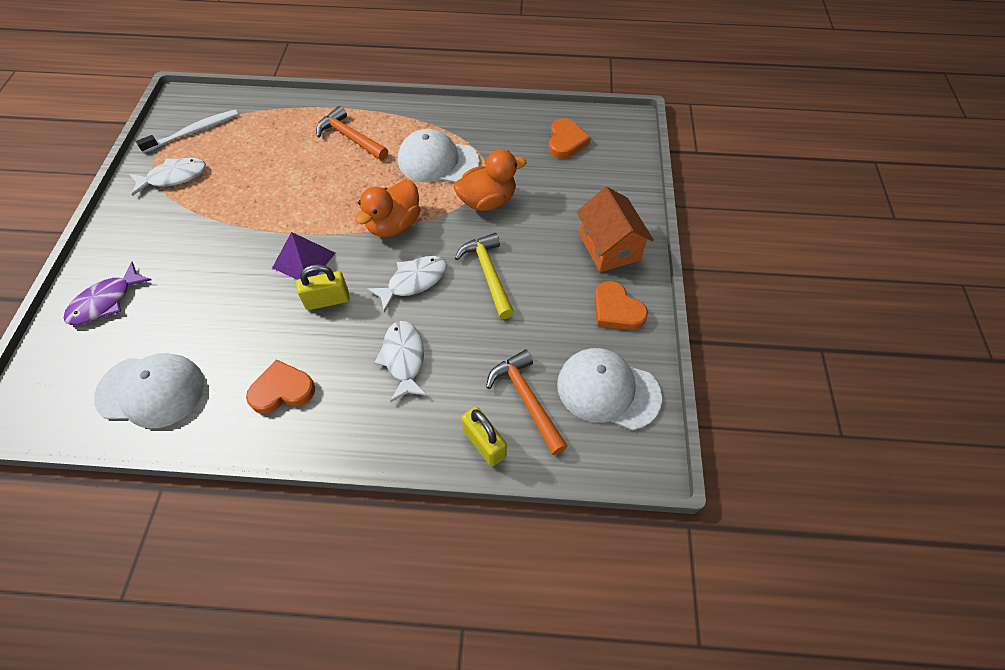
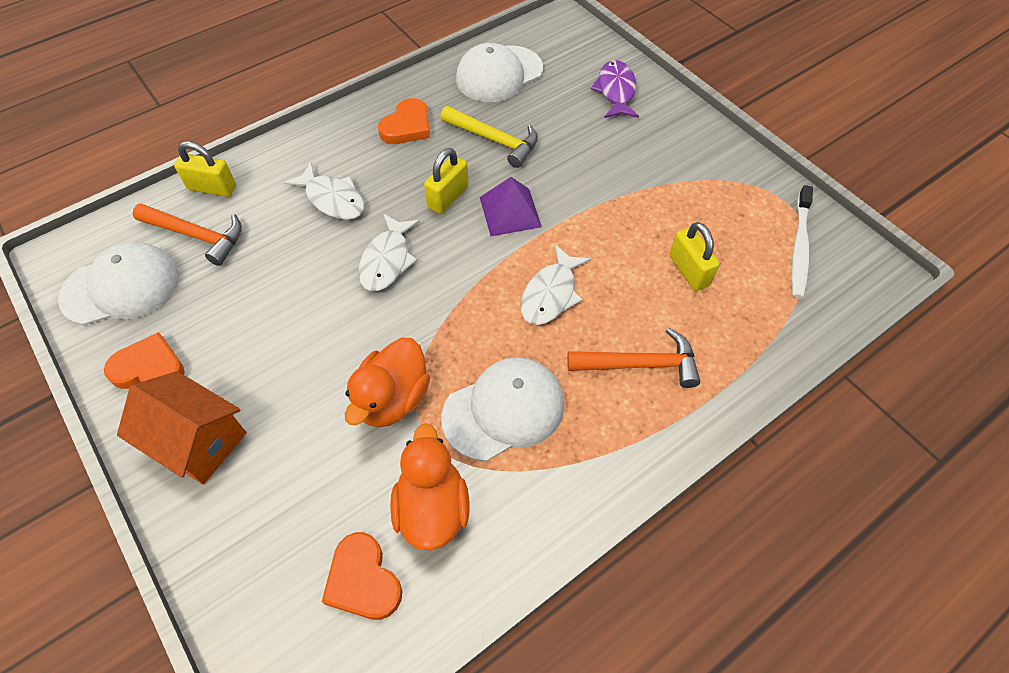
camera: 140 degrees right, 0 degrees up
white fish [129,158,206,196] -> white fish moved to [521,244,591,325]
orange duck [355,180,421,237] -> orange duck moved to [390,423,470,551]
yellow hammer [455,233,514,319] -> yellow hammer moved to [440,106,538,168]
none -> yellow padlock [669,222,720,291]

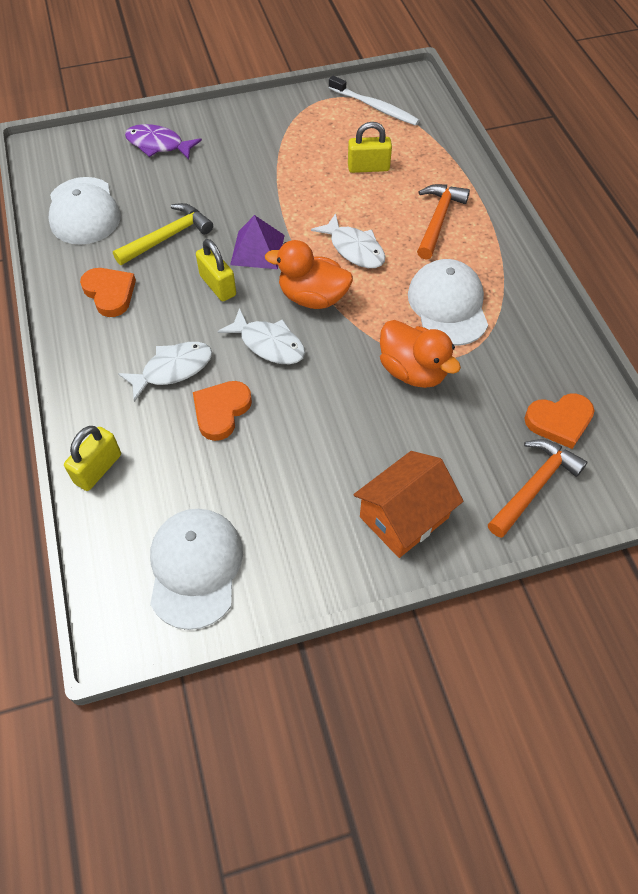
camera: 70 degrees left, 0 degrees up
orange heart [104,332,185,389] -> orange heart moved to [193,381,252,441]
orange hammer [132,204,242,266] -> orange hammer moved to [488,439,587,538]
orange duck [390,423,470,551] -> orange duck moved to [265,240,353,309]

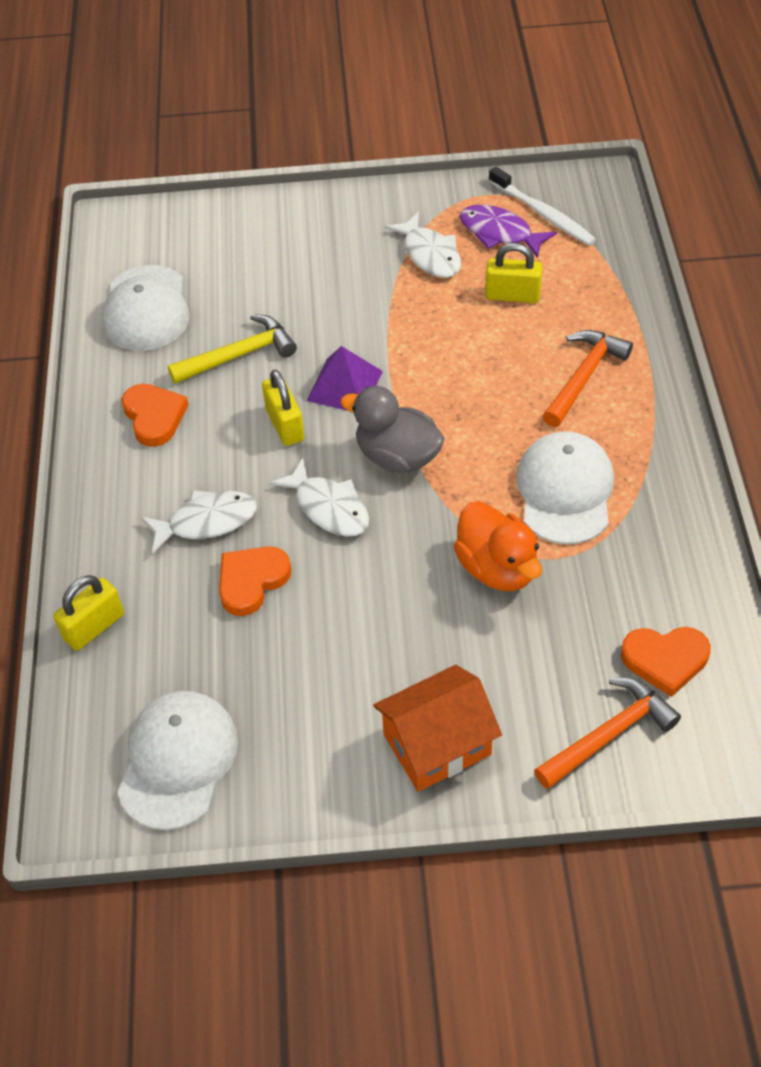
camera: 15 degrees right, 5 degrees down
purple fish [125,124,202,160] -> purple fish moved to [460,205,557,258]
orange duck [265,240,353,309] -> grey duck [340,386,445,473]
white fish [311,213,385,268] -> white fish moved to [385,212,461,278]

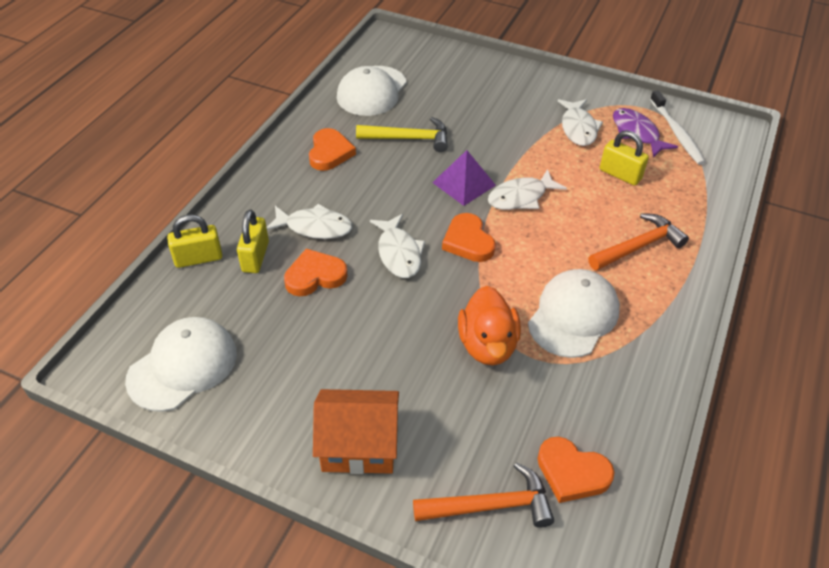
camera: 25 degrees right, 5 degrees down
yellow padlock [262,370,304,446] -> yellow padlock moved to [237,209,269,273]
grey duck [340,386,445,473] -> orange heart [442,213,496,262]
none -> white fish [488,169,567,210]

